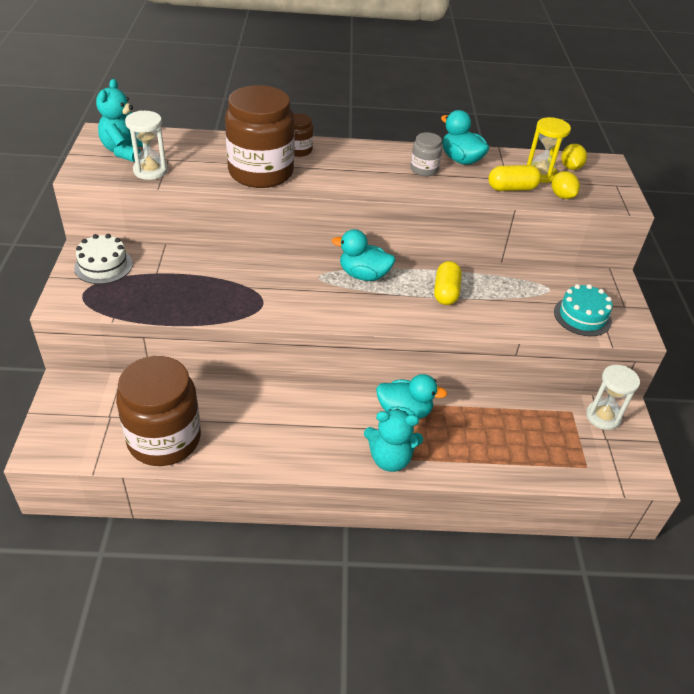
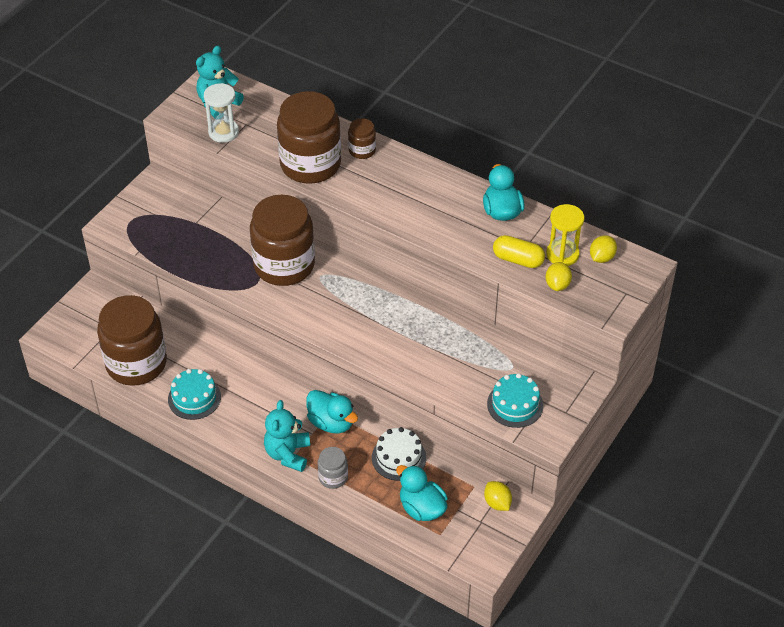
camera: 35 degrees right, 5 degrees up
white cake [74,234,133,284] -> white cake moved to [372,427,426,481]
turquoise duck [332,229,395,281] -> turquoise duck moved to [396,465,448,521]
turquoise teddy bear [364,409,423,472] -> turquoise teddy bear turned 60 degrees clockwise [264,400,310,472]
grey jar [411,132,442,176] -> grey jar moved to [318,447,348,489]
yellow capsule [434,261,462,305] -> none
white hourglass [586,365,640,430] -> yellow lemon [484,481,512,511]
none -> turquoise cake [168,369,221,420]
none -> brown jar [250,195,315,286]

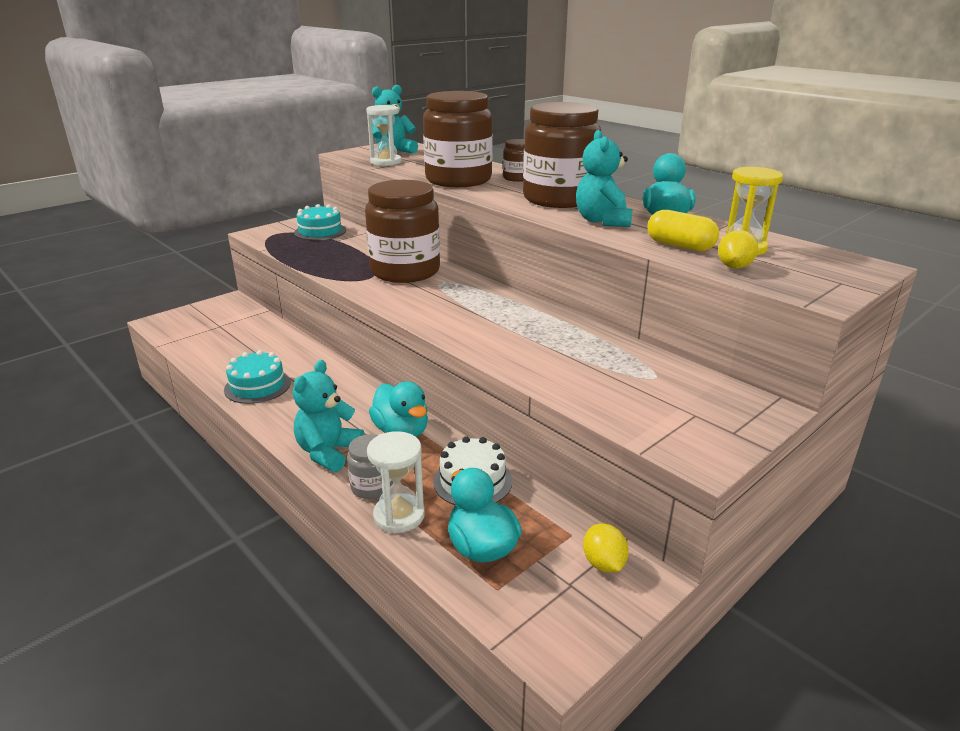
camera: 15 degrees right, 20 degrees down
brown jar [97,295,167,386] -> brown jar moved to [523,102,601,208]
turquoise cake [487,373,543,428] -> turquoise cake moved to [294,204,346,240]
yellow lemon [590,235,617,263] -> none
none -> white hourglass [367,431,425,533]
none -> turquoise teddy bear [576,130,633,227]

